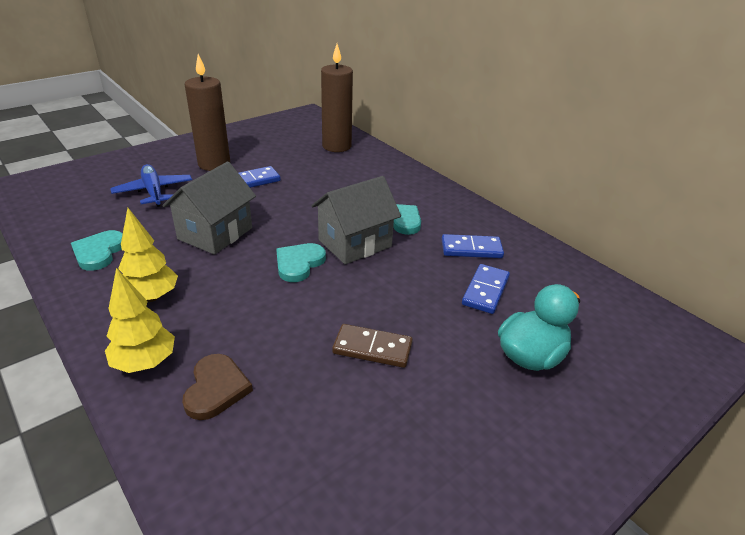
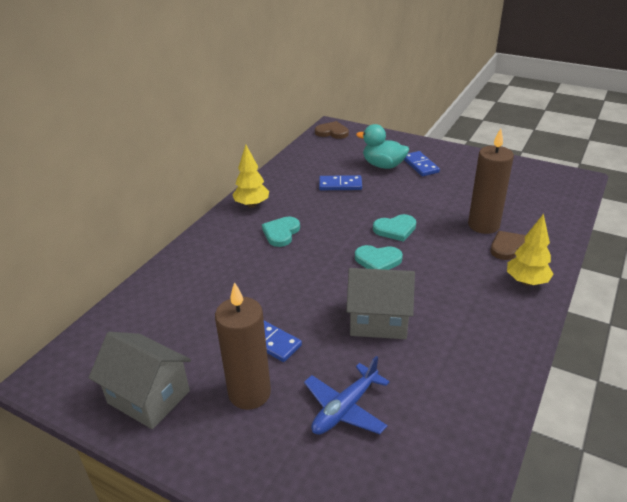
camera: 110 degrees left, 0 degrees up
turquoise heart [71,230,123,271] -> turquoise heart moved to [373,214,416,242]
yellow tree [118,208,178,302] -> yellow tree moved to [232,145,269,208]
grey house [311,176,401,264] -> grey house moved to [89,332,191,429]
brown candle [321,44,353,152] -> brown candle moved to [468,128,514,234]
brown domino [332,324,413,368] -> none
blue domino [442,234,504,258] -> blue domino moved to [404,151,440,176]
none -> brown heart [315,121,349,139]

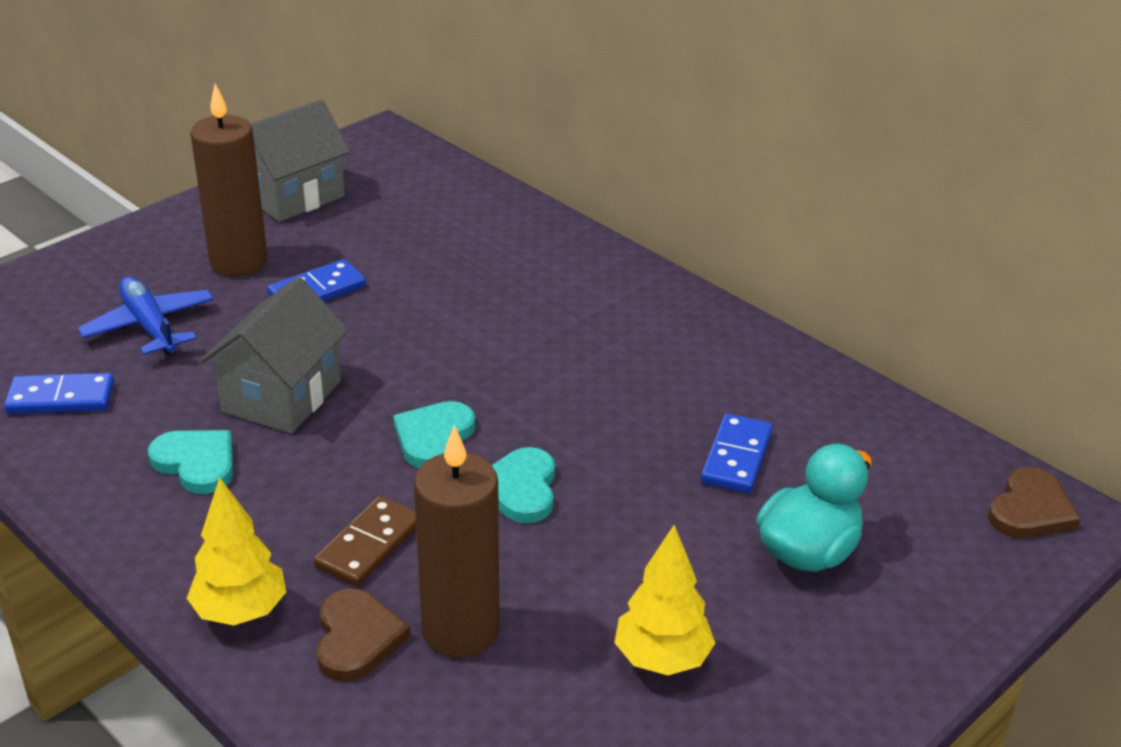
camera: 105 degrees right, 0 degrees up
yellow tree [232,145,269,208] -> yellow tree moved to [614,525,715,675]
turquoise heart [262,217,300,247] -> turquoise heart moved to [148,430,233,494]
blue domino [404,151,440,176] -> blue domino moved to [4,373,114,414]
none -> brown domino [313,496,416,587]

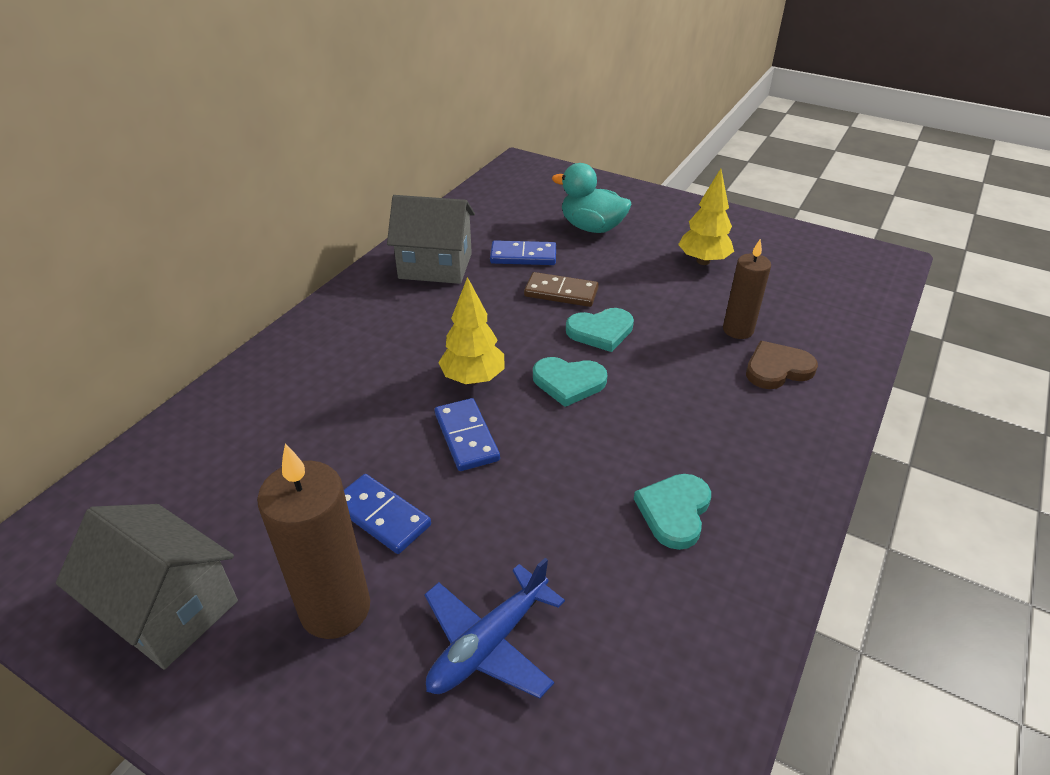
camera: 105 degrees left, 5 degrees up
blue domino [4,373,114,414] -> blue domino moved to [435,398,500,471]
yellow tree [187,477,286,626] -> yellow tree moved to [438,277,505,384]
grey house [201,277,349,433] -> grey house moved to [387,195,475,284]
brown domino [313,496,416,587] -> brown domino moved to [524,272,599,307]
brown candle [414,425,500,658] -> brown candle [723,239,771,339], size x0.64
brown heart [988,467,1080,538] -> none

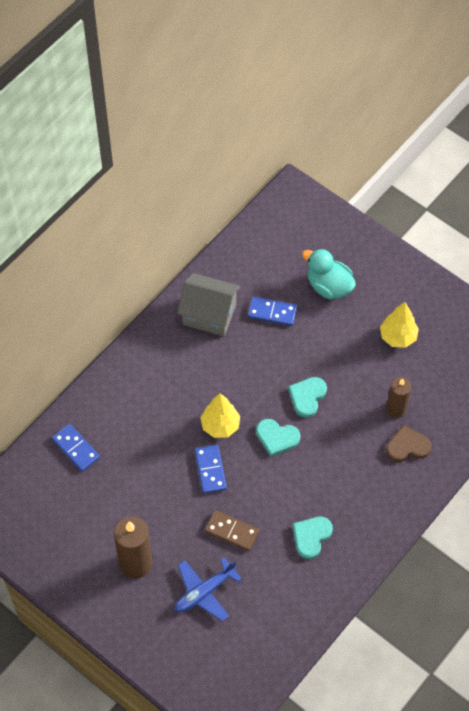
camera: 10 degrees right, 20 degrees up
grey house [56,504,238,670] -> none
blue domino [344,474,431,554] -> blue domino moved to [52,424,100,472]
brown domino [524,272,599,307] -> brown domino moved to [205,510,259,551]
turquoise heart [566,308,634,352] -> turquoise heart turned 120 degrees clockwise [288,377,327,418]

